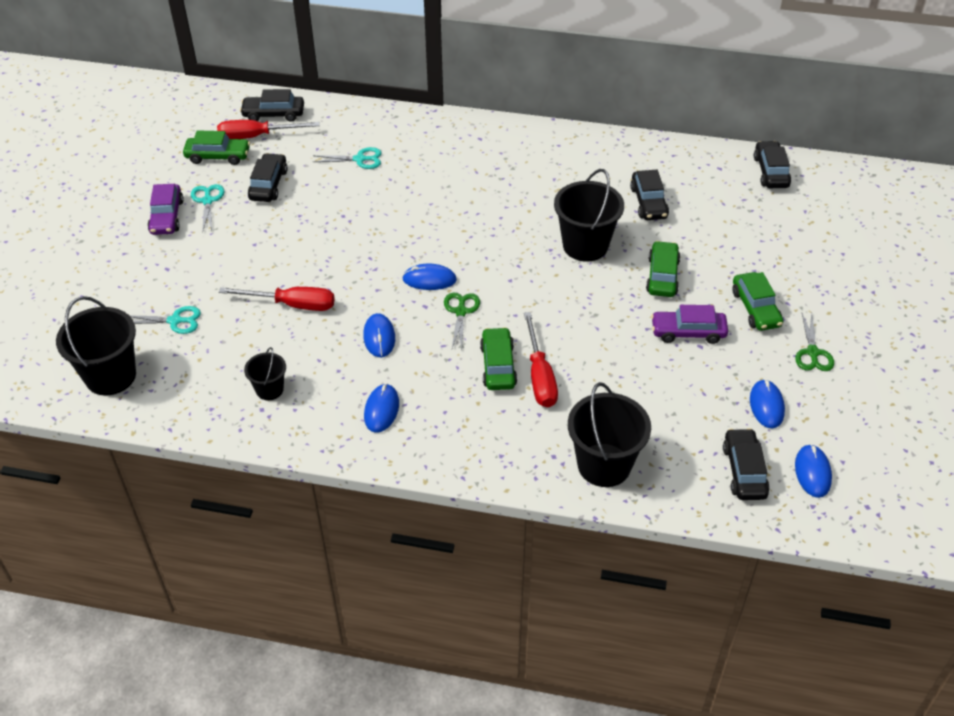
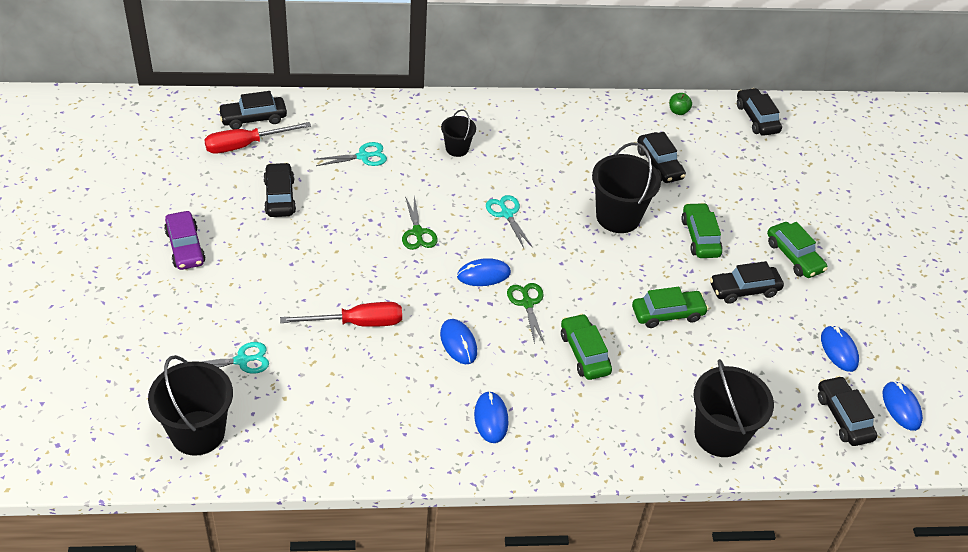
camera: 20 degrees left, 0 degrees up
green car [183,130,250,165] -> green car moved to [632,287,709,328]
turquoise scissors [191,184,225,231] -> turquoise scissors moved to [486,195,532,248]
black bucket [244,347,286,400] -> black bucket moved to [441,110,476,157]
red screwdriver [524,312,558,407] -> none
purple car [651,305,728,344] -> black car [710,261,784,304]
green scissors [795,313,834,371] -> green scissors moved to [402,196,438,250]
none -> green apple [669,93,692,115]

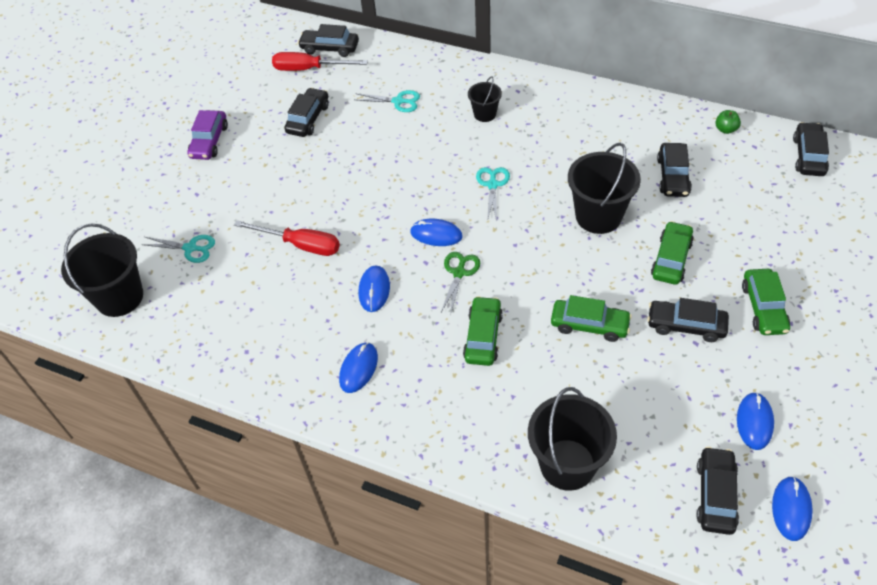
camera: 35 degrees right, 5 degrees up
green scissors [402,196,438,250] -> none

